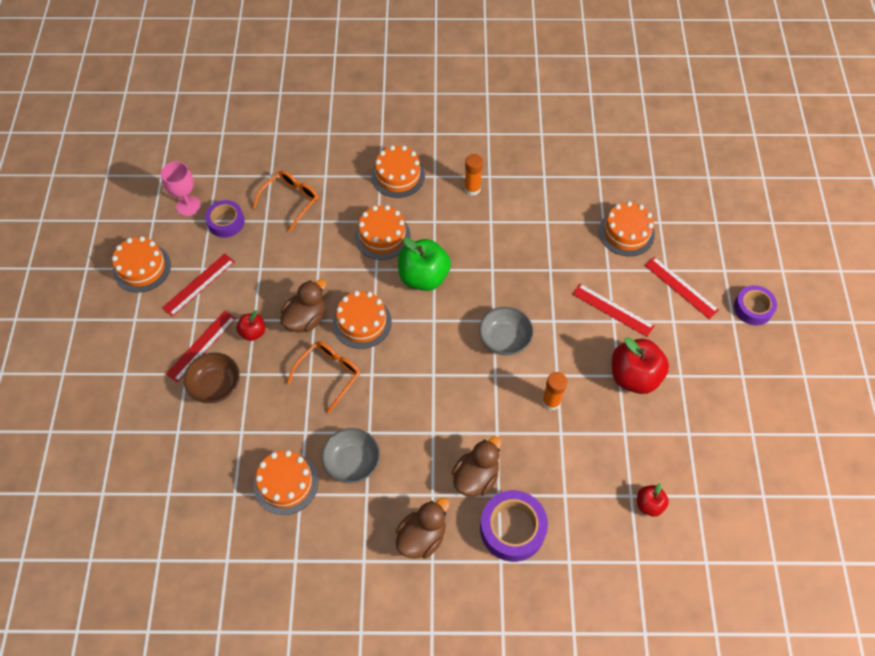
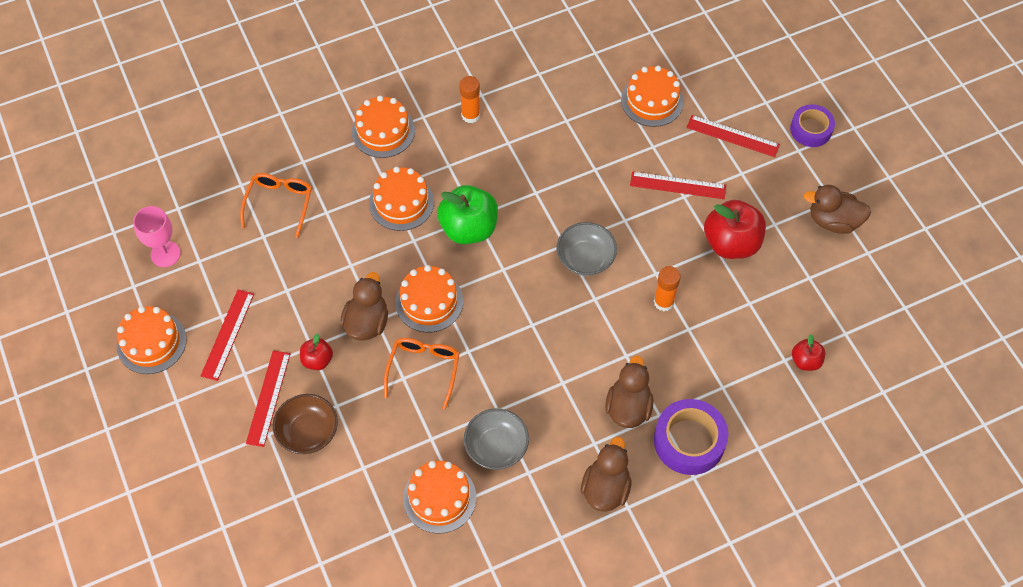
camera: 25 degrees left, 0 degrees up
purple tape [205,200,245,238] -> none
none -> brown duck [803,185,871,234]

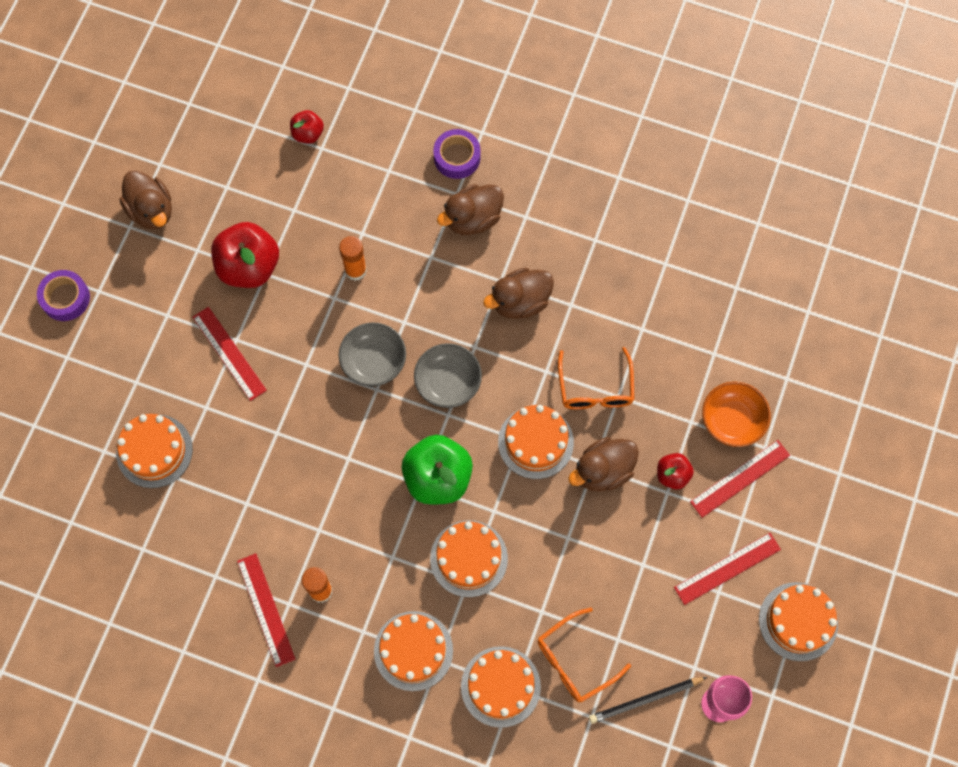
camera: 135 degrees left, 10 degrees up
brown bowl [273,394,338,454] -> orange bowl [702,381,771,447]
orange glasses [384,338,460,409] -> orange glasses turned 60 degrees counterclockwise [558,347,634,409]
orange cake [403,461,476,534] -> orange cake moved to [461,646,541,728]
grey bowl [464,408,529,470] -> grey bowl moved to [414,343,482,408]
brown duck [581,437,631,512] -> brown duck moved to [483,268,554,319]
purple tape [654,399,728,475] -> purple tape [433,129,481,179], size x0.66
red ruler [686,115,780,157] -> red ruler moved to [237,553,295,667]
none -> black pencil [589,677,707,724]

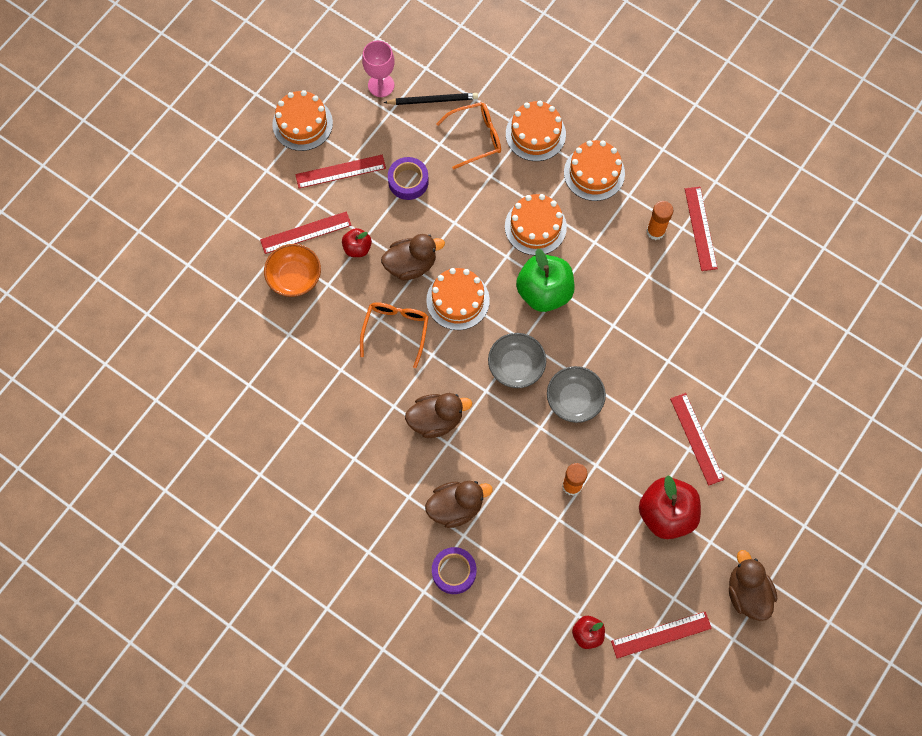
camera: 165 degrees left, 0 degrees up
purple tape [37,270,90,321] -> purple tape moved to [388,157,429,200]
orange cake [116,414,193,488] -> none
none -> red ruler [611,611,712,658]

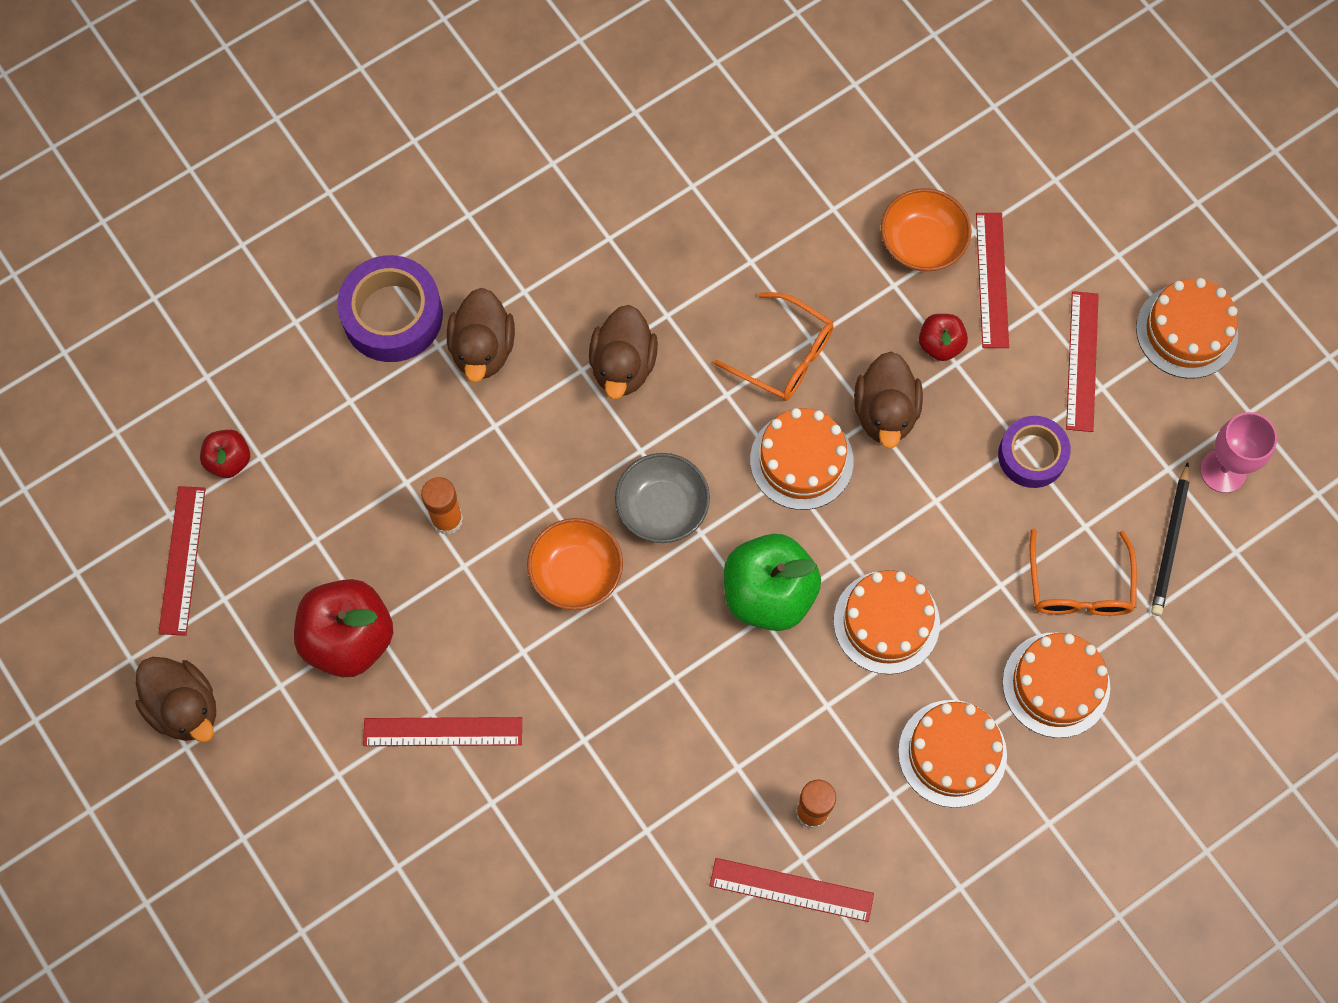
camera: 110 degrees right, 0 degrees up
purple tape [432,547,476,594] -> purple tape [337,255,443,362], size x1.51
grey bowl [547,366,606,423] -> orange bowl [527,518,623,610]
brown duck [729,550,777,621] -> brown duck turned 45 degrees clockwise [135,657,216,742]

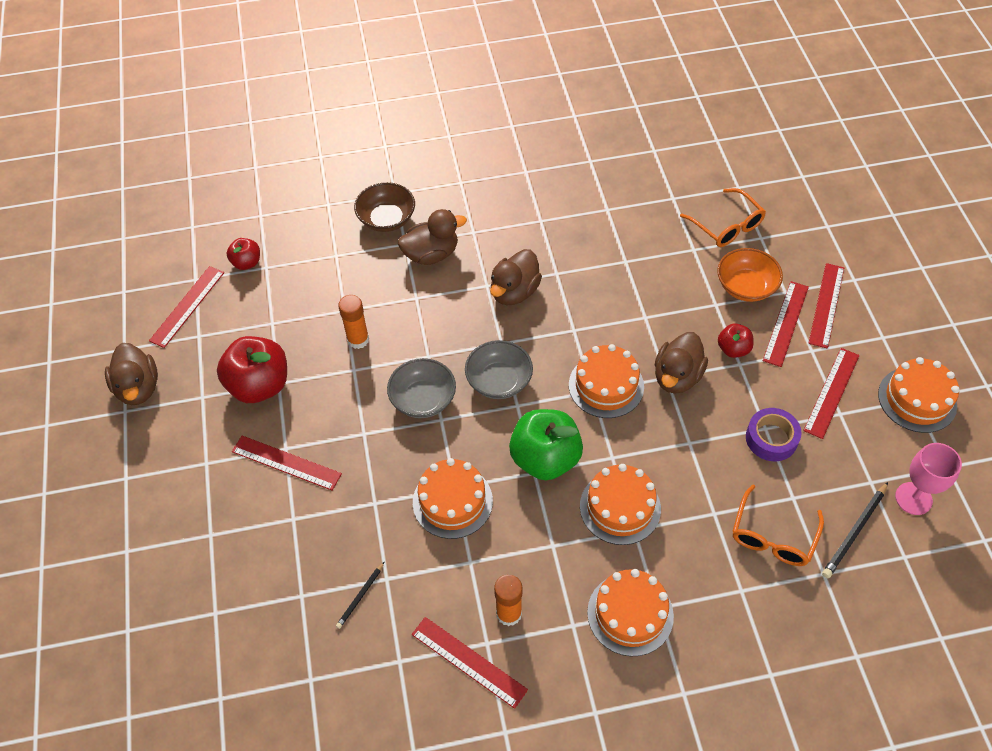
camera: 25 degrees right, 15 degrees down
purple tape [337,255,443,362] -> brown bowl [354,182,415,232]
brown duck [447,288,515,382] -> brown duck turned 135 degrees counterclockwise [398,209,467,265]
orange bowl [527,518,623,610] -> grey bowl [387,358,456,418]
orange glasses [714,292,834,401] -> orange glasses moved to [680,188,766,247]
orange cake [1002,633,1110,738] -> orange cake moved to [413,458,493,539]
none -> black pencil [336,561,385,629]
none -> red ruler [808,263,844,349]

